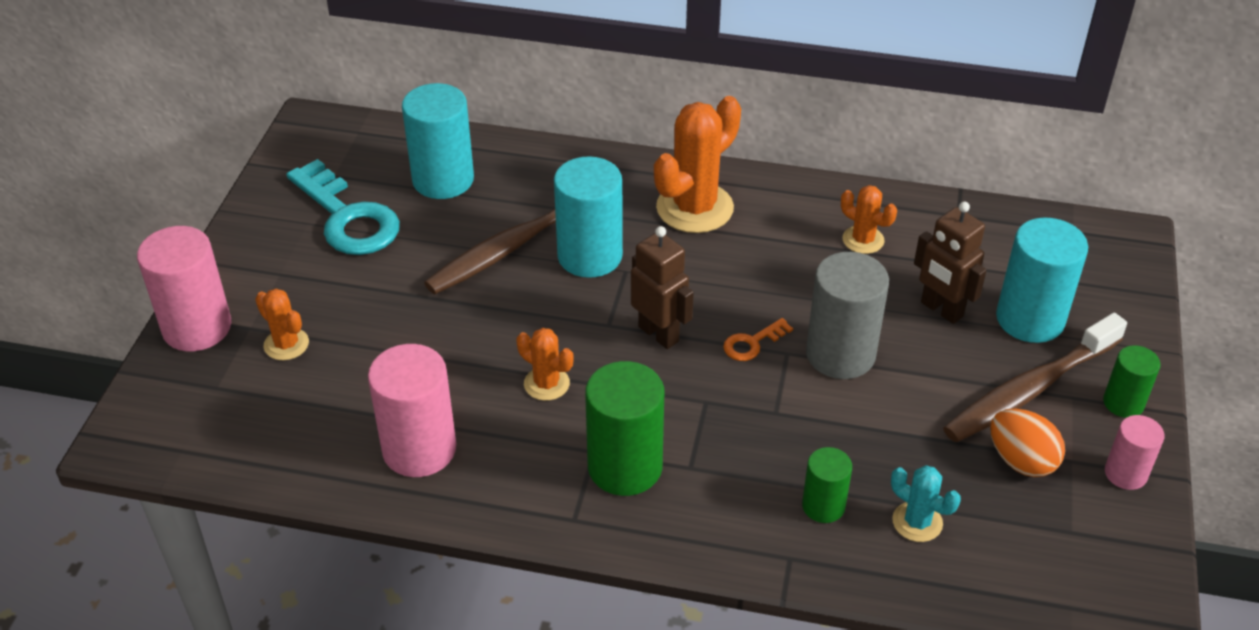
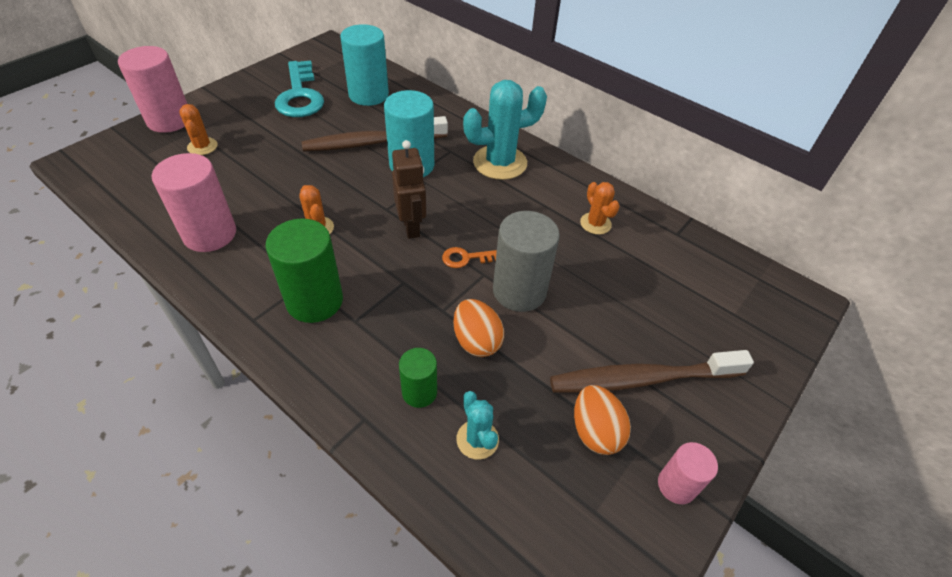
camera: 25 degrees right, 5 degrees up
orange cactus [654,96,741,233] -> turquoise cactus [463,80,547,180]
brown robot [914,202,987,324] -> none
turquoise cylinder [996,218,1088,343] -> none
green cylinder [1103,345,1160,418] -> none
none -> orange egg [453,299,504,357]

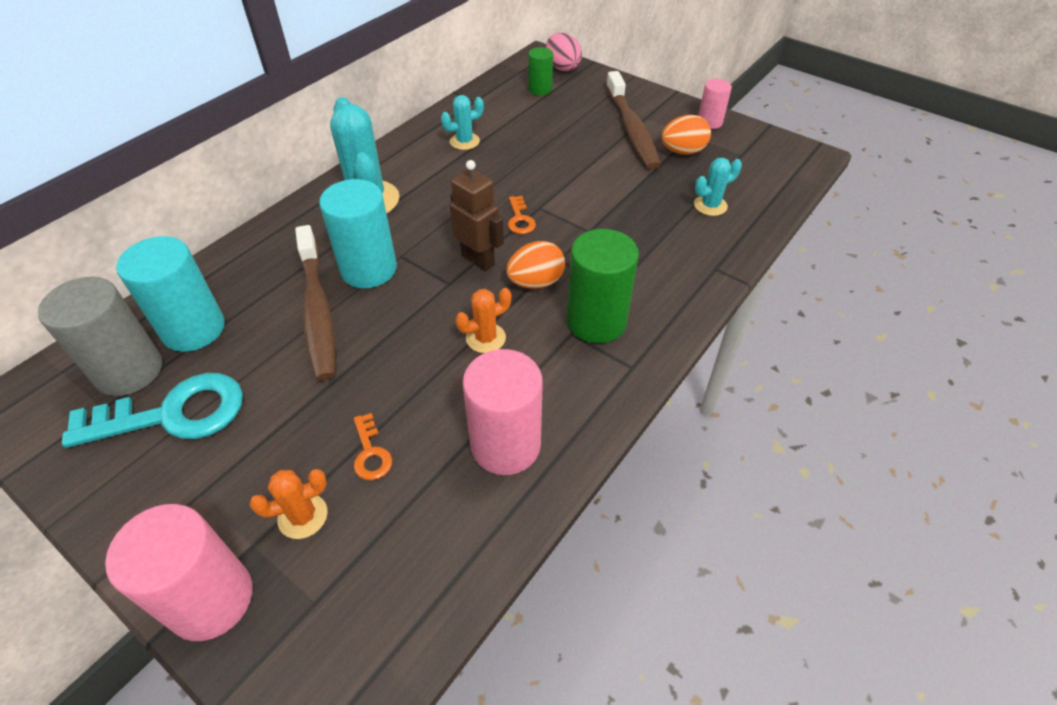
camera: 90 degrees left, 0 degrees up
brown robot [392,140,426,239] -> brown robot turned 60 degrees clockwise [450,160,504,271]
green cylinder [399,348,437,408] -> green cylinder moved to [528,47,553,95]
orange egg [453,299,504,357] -> orange egg moved to [506,241,565,289]
grey cylinder [493,211,560,312] -> grey cylinder moved to [38,276,162,396]
orange cactus [580,182,620,235] -> turquoise cactus [441,95,484,150]
none -> orange key [354,413,392,480]
none -> pink egg [546,33,582,71]

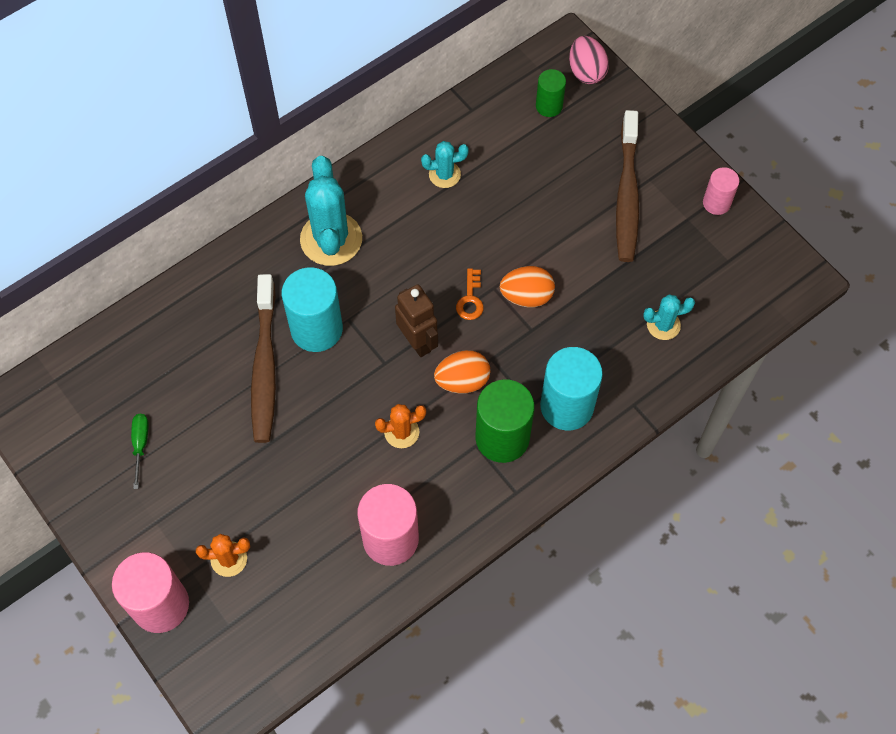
camera: 15 degrees right, 15 degrees up
grey cylinder [38,276,162,396] -> none
turquoise key [62,373,243,448] -> green screwdriver [131,414,149,489]
turquoise cylinder [116,236,225,352] -> turquoise cylinder moved to [540,347,603,430]
orange key [354,413,392,480] -> none
orange egg [662,115,711,155] -> orange egg moved to [500,266,555,307]

